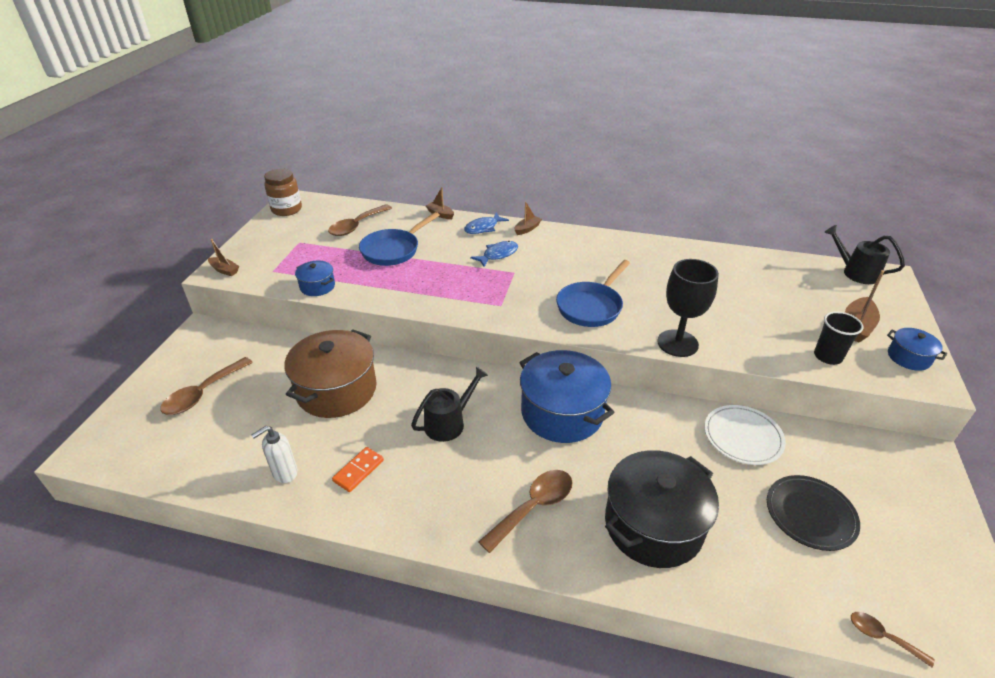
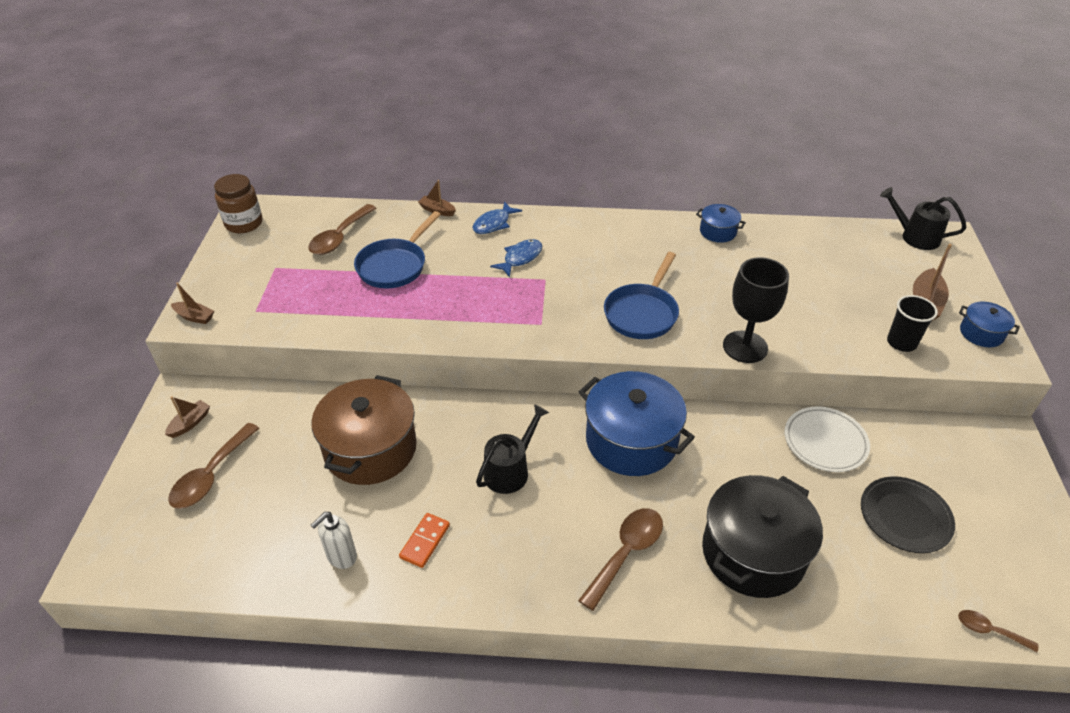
camera: 10 degrees left, 5 degrees up
blue pot [295,261,335,296] -> blue pot moved to [696,204,746,243]
brown boat [515,202,542,235] -> brown boat moved to [165,396,210,438]

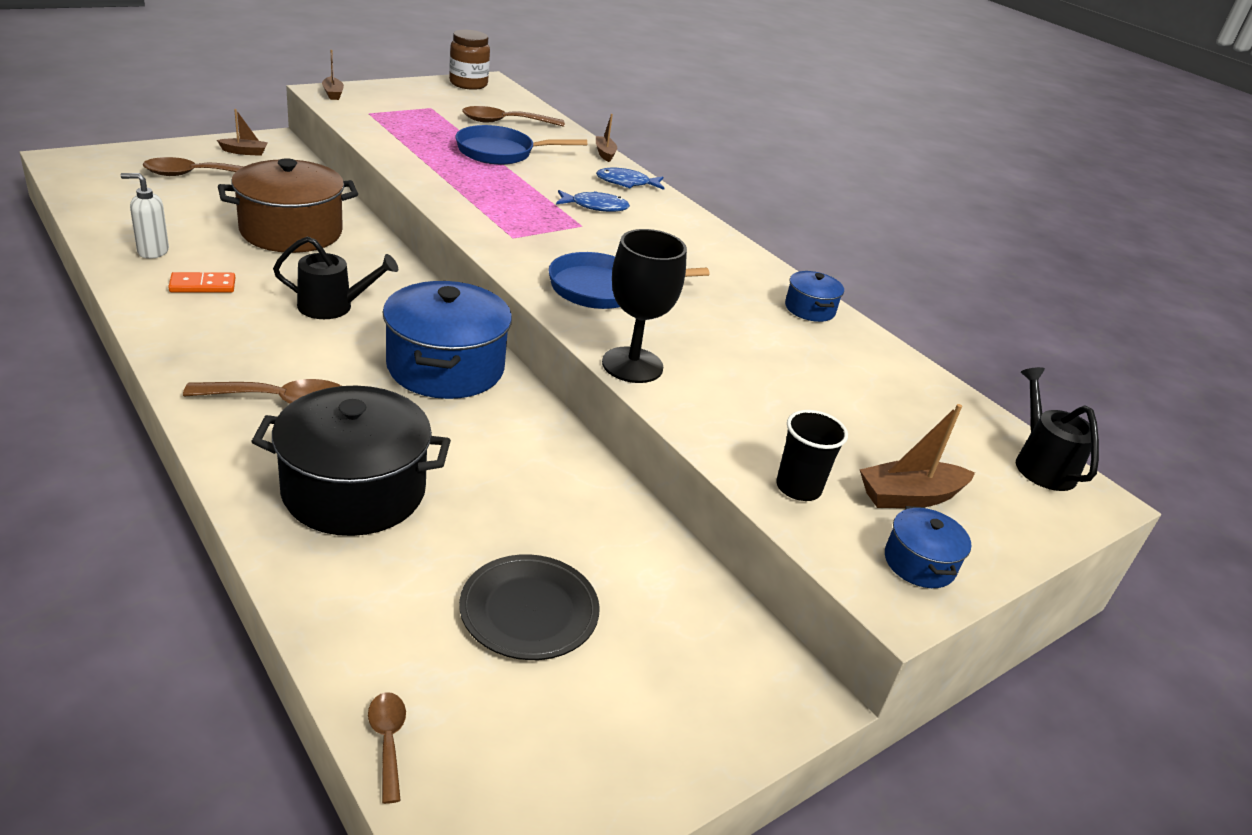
camera: 45 degrees right, 10 degrees down
white plate [784,406,870,472] -> none

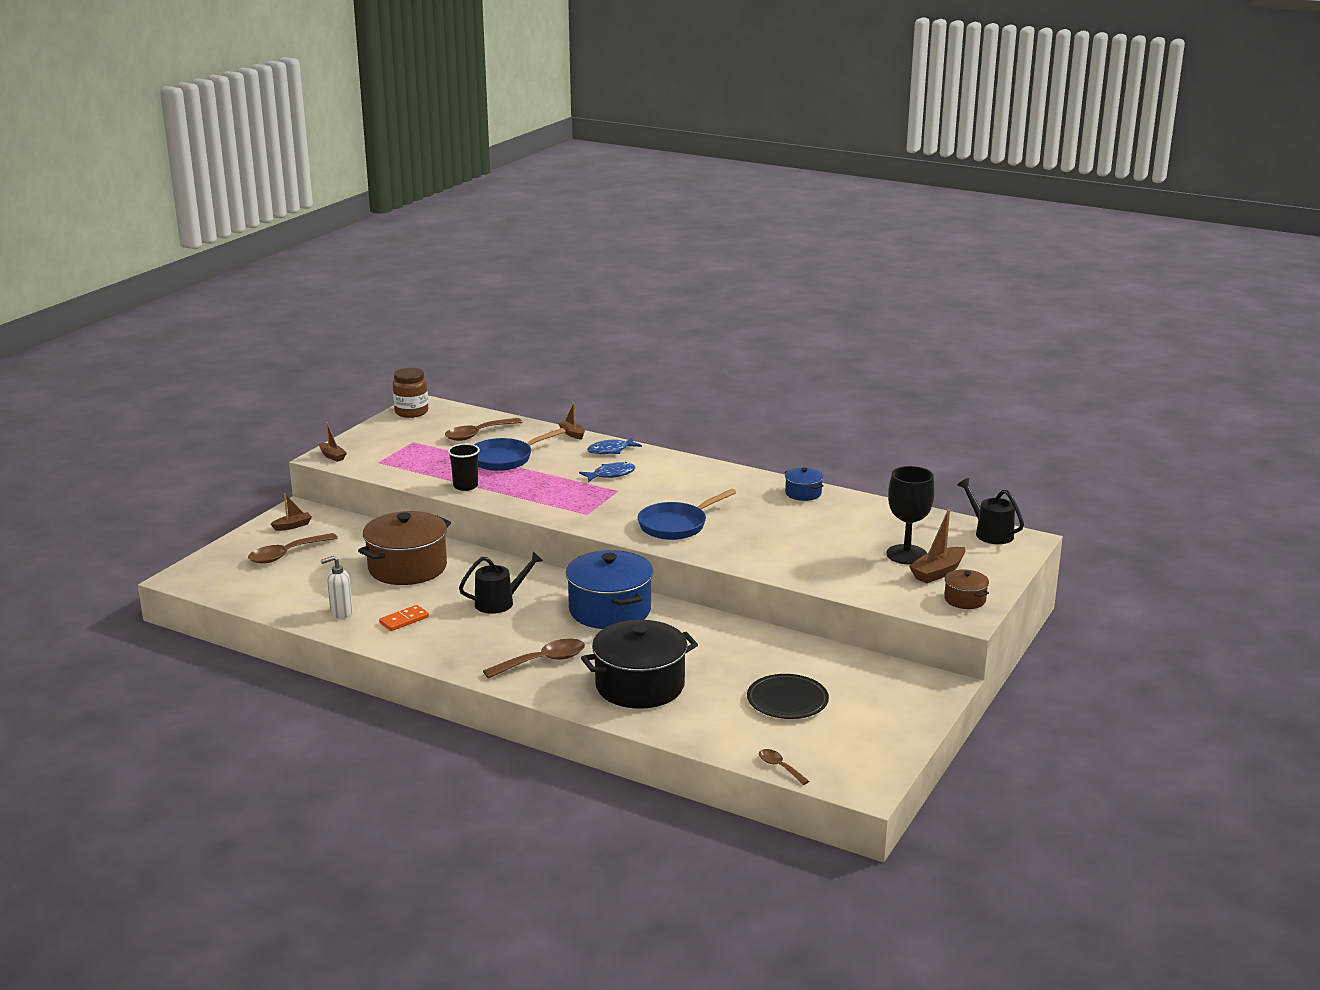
camera: 20 degrees left, 10 degrees down
black goblet [602,229,687,383] -> black goblet moved to [886,466,935,564]
black cup [776,410,848,501] -> black cup moved to [448,444,480,491]
blue pot [885,506,971,588] -> brown pot [944,569,989,609]

